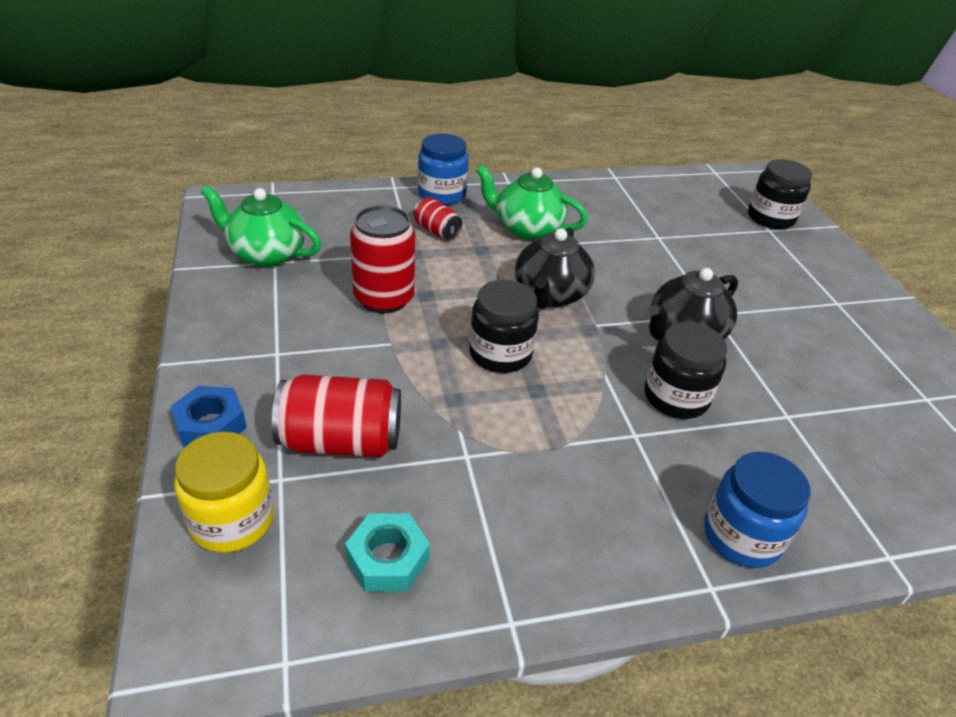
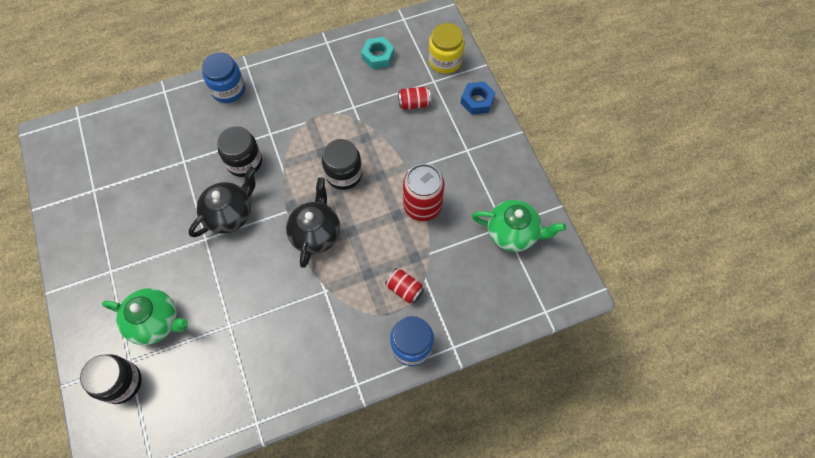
camera: 175 degrees right, 25 degrees up
red can [272,374,401,457] -> red can [398,87,431,110], size x0.56
green teapot [476,165,588,240] -> green teapot moved to [102,288,188,345]

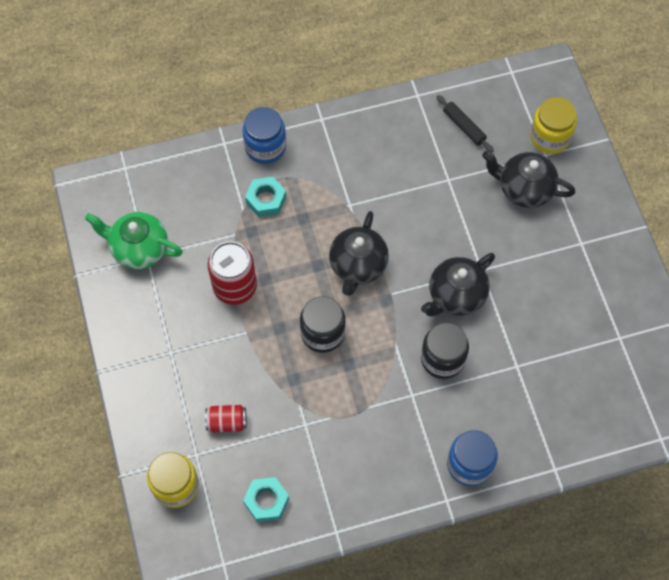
camera: 175 degrees left, 0 degrees up
black jar [80,354,142,404] -> yellow jar [530,97,577,154]
green teapot [102,288,188,345] -> black teapot [482,151,575,208]
red can [385,268,424,304] -> turquoise nut [245,177,286,217]
blue nut [461,82,495,115] -> none
none -> black rolling pin [436,95,494,153]

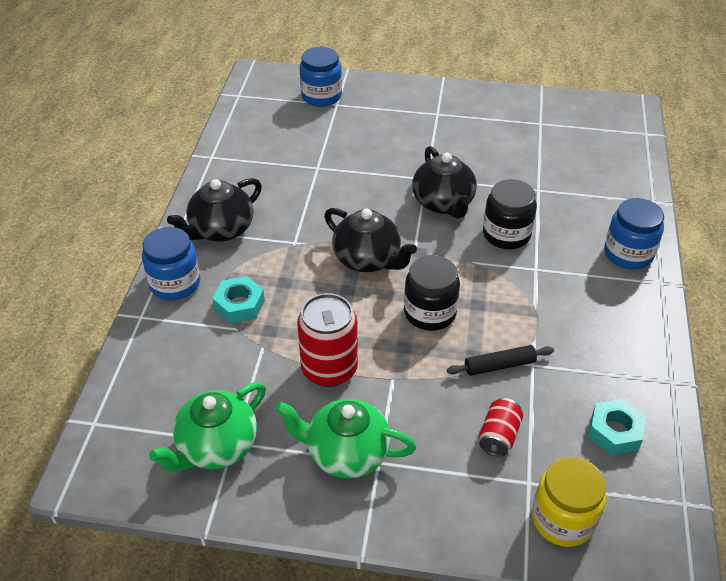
camera: 65 degrees left, 20 degrees down
black rolling pin [436,95,494,153] -> black rolling pin moved to [447,345,554,376]
black teapot [482,151,575,208] -> black teapot moved to [167,178,262,242]
yellow jar [530,97,577,154] -> blue jar [300,47,342,107]
none -> green teapot [275,399,416,479]

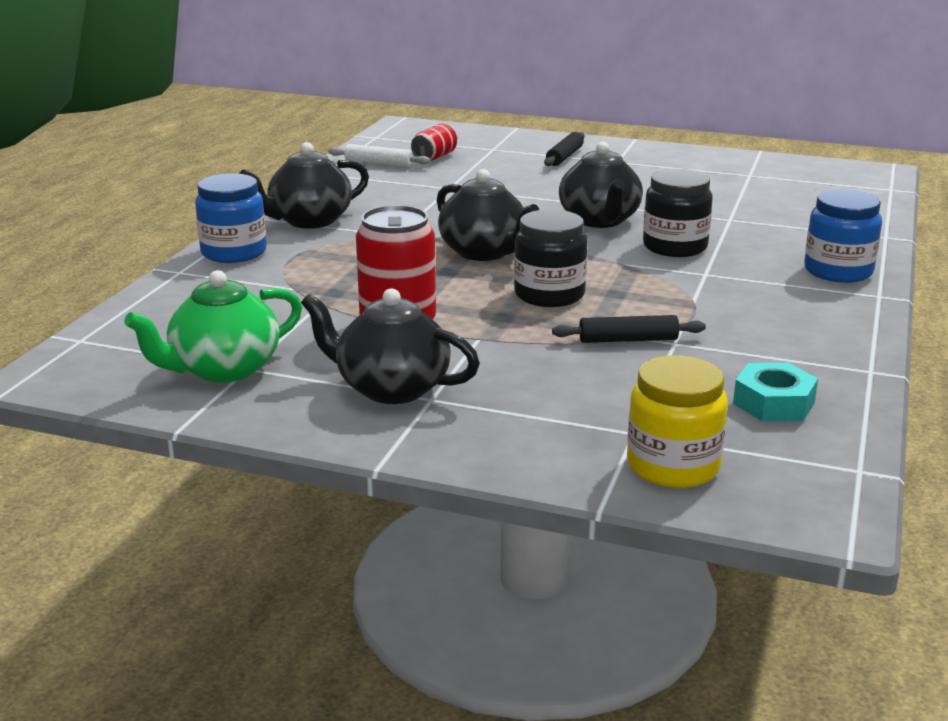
camera: 10 degrees right, 20 degrees down
turquoise nut [213,276,265,324] -> none
green teapot [275,399,416,479] -> black teapot [301,288,480,404]
blue jar [300,47,342,107] -> none
red can [479,398,523,457] -> red can moved to [411,123,457,161]
none -> white rolling pin [328,144,430,168]
none -> black rolling pin [544,132,585,166]

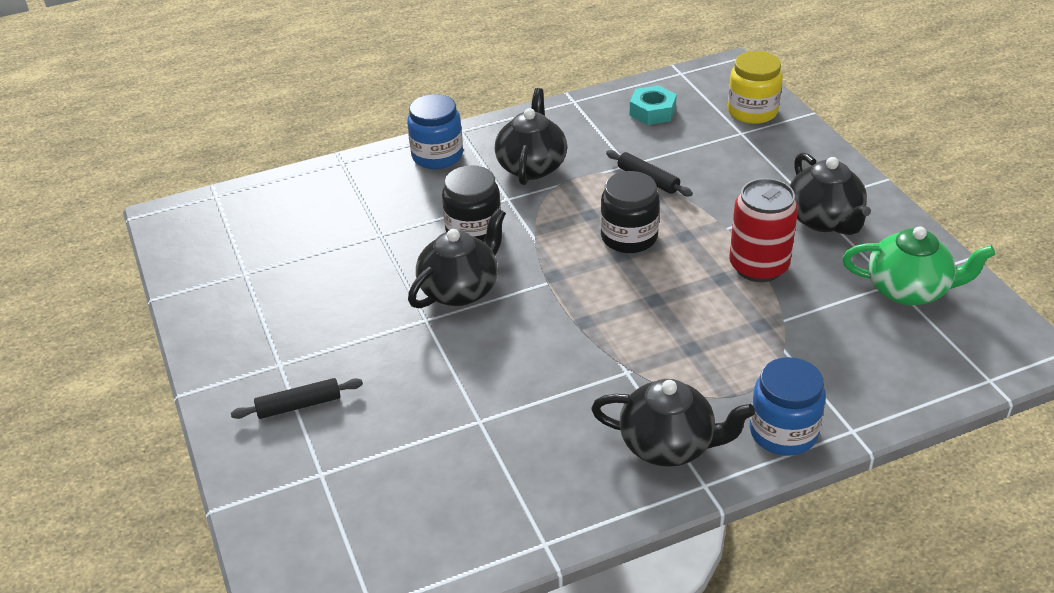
camera: 130 degrees left, 15 degrees up
white rolling pin [328,144,430,168] -> none
red can [411,123,457,161] -> none
black teapot [437,169,539,261] -> black teapot moved to [495,88,567,185]

